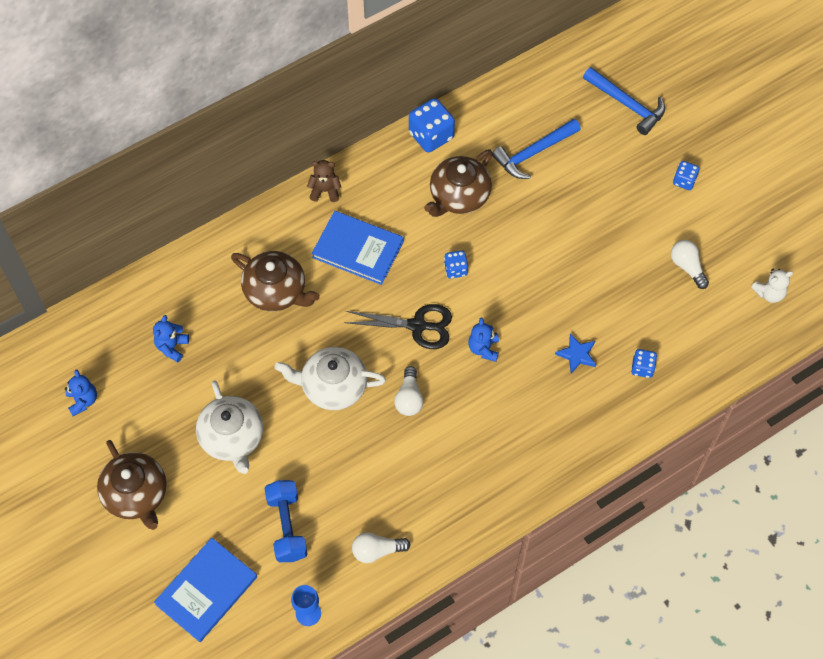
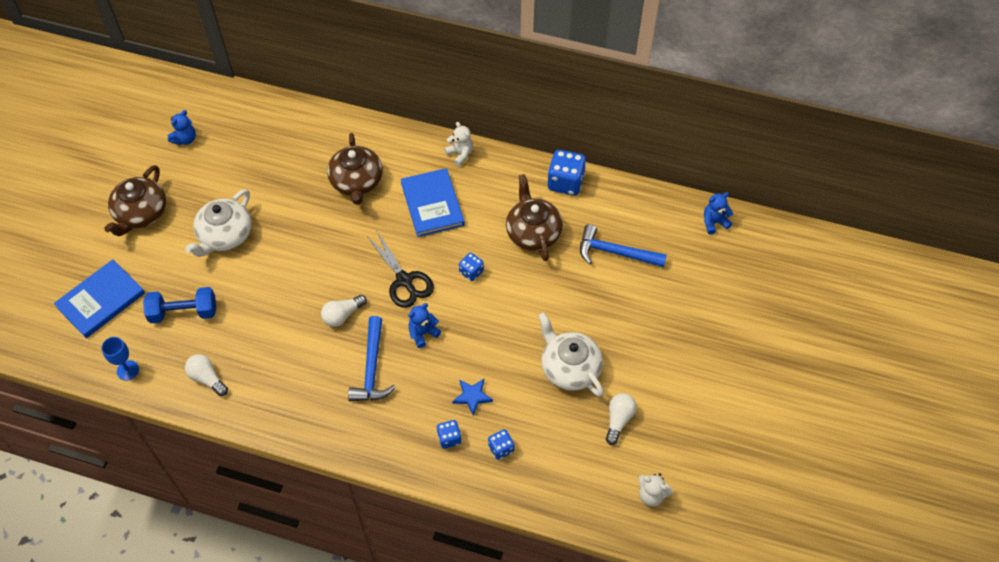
camera: 50 degrees right, 5 degrees down
blue teddy bear [153,315,189,363] -> blue teddy bear moved to [704,192,733,235]
blue book [154,538,257,642] -> blue book turned 45 degrees counterclockwise [54,259,145,338]
blue dumbbell [264,480,308,562] -> blue dumbbell turned 45 degrees clockwise [143,287,216,323]
white teapot [275,347,386,410] -> white teapot moved to [538,312,604,397]
brown teddy bear [307,160,341,202] -> white teddy bear [444,122,473,166]
brown teapot [424,149,493,217] -> brown teapot turned 75 degrees clockwise [506,174,563,261]
blue hammer [583,67,665,135] -> blue hammer moved to [348,316,396,401]
blue dice [673,161,700,190] -> blue dice moved to [437,420,462,449]

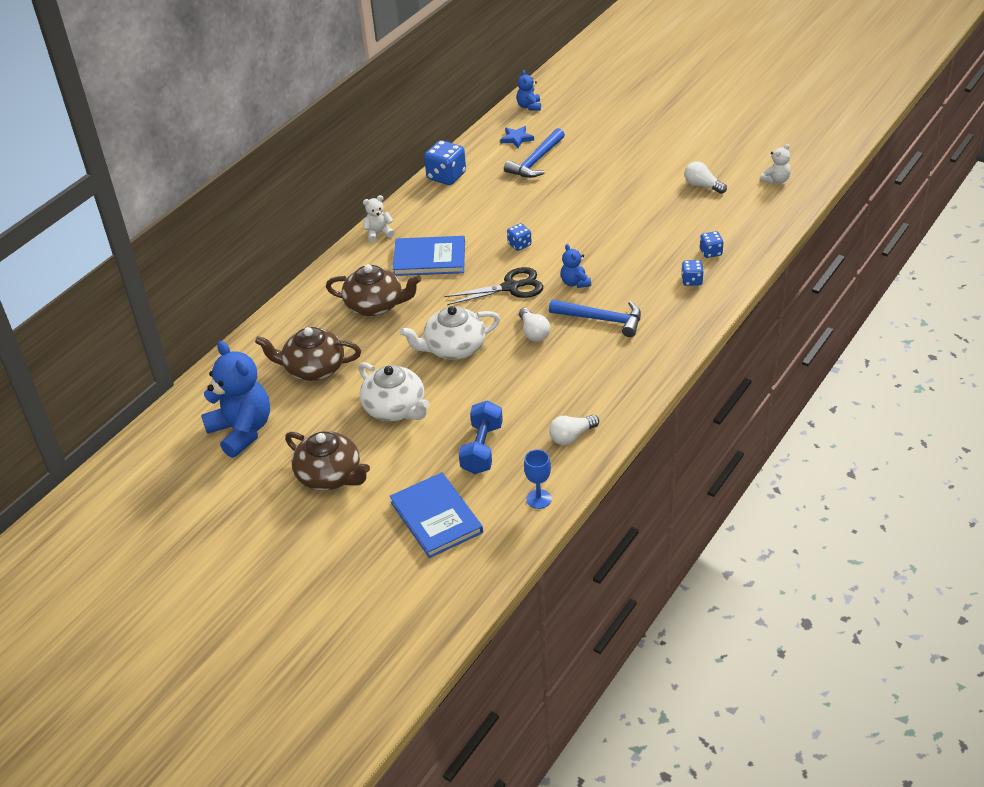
camera: 70 degrees left, 15 degrees down
blue teddy bear [168,110,196,145] -> blue teddy bear [201,341,270,458], size x2.08
blue star [452,379,493,416] -> blue star moved to [500,126,534,149]
brown teapot [506,174,563,261] -> brown teapot moved to [255,327,361,381]
white teapot [538,312,604,397] -> white teapot moved to [400,306,500,360]

